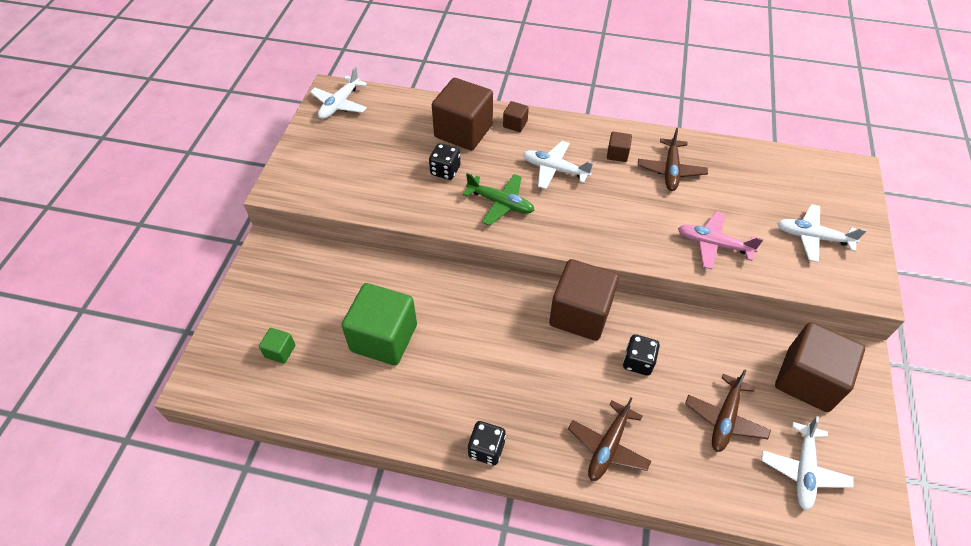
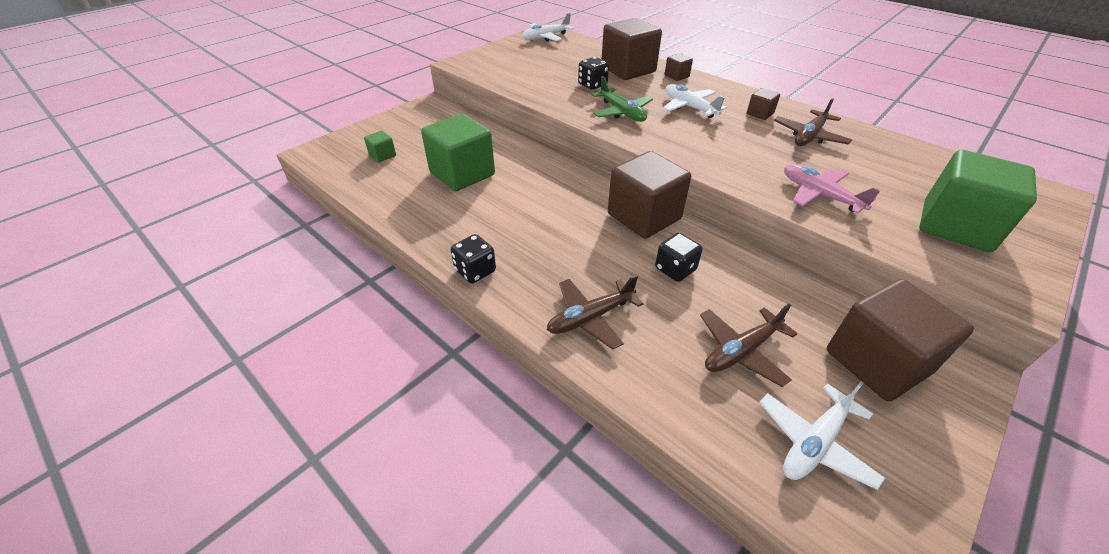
camera: 30 degrees right, 10 degrees down
white plane [777,204,867,263] -> green cube [919,150,1037,252]

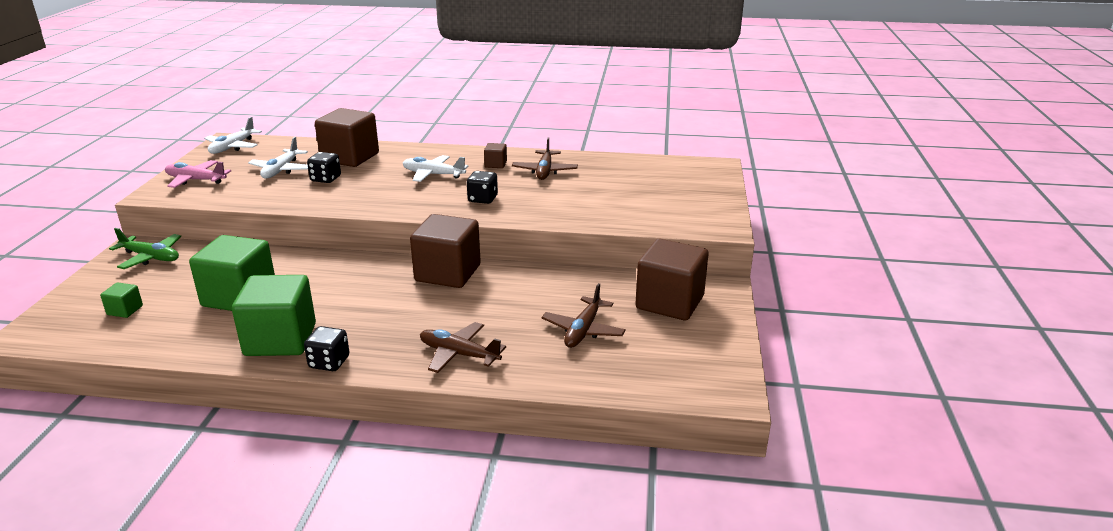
camera: 35 degrees left, 15 degrees down
brown plane [547,275,644,349] -> brown plane turned 90 degrees clockwise [420,322,506,373]
green plane [592,76,653,122] -> green plane moved to [109,228,181,269]
black dice [655,233,703,282] -> black dice moved to [467,171,498,204]
brown cube [665,53,693,81] -> none
white plane [759,381,885,490] -> white plane moved to [248,137,308,179]
pink plane [784,164,880,214] -> pink plane moved to [165,160,231,188]
green cube [919,150,1037,252] -> green cube moved to [232,275,316,356]

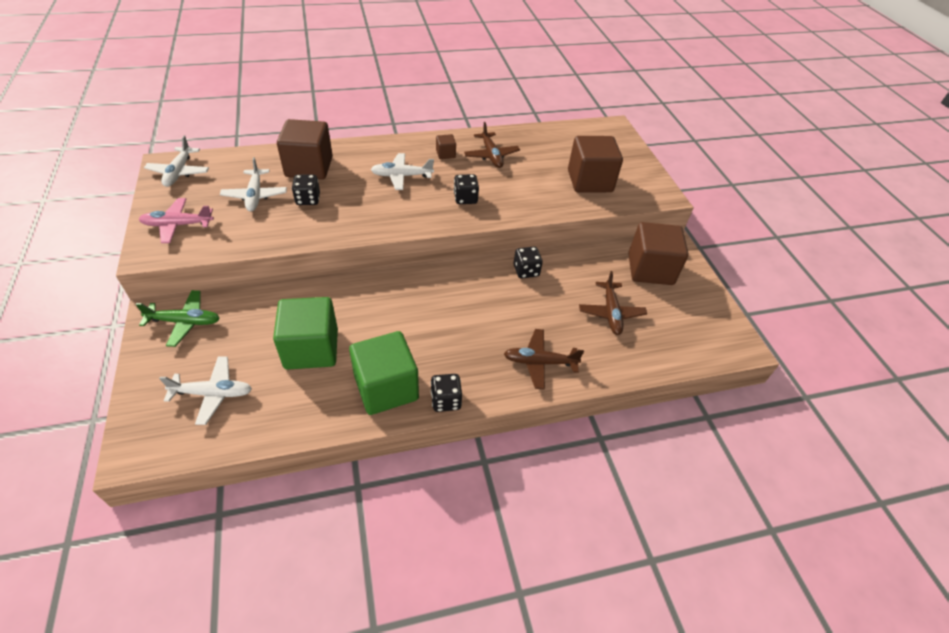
camera: 25 degrees left, 20 degrees up
green cube [100,283,143,318] -> white plane [159,356,252,425]
brown cube [410,214,481,288] -> brown cube moved to [568,136,623,192]
none -> black dice [514,247,543,278]

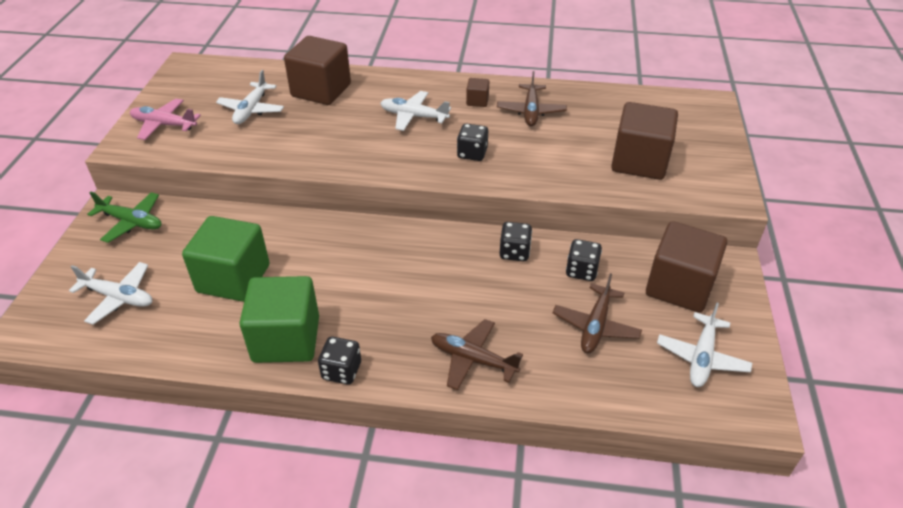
camera: 25 degrees right, 5 degrees down
white plane [144,136,209,187] -> white plane moved to [657,303,752,387]
black dice [292,175,320,205] -> black dice moved to [566,239,602,281]

